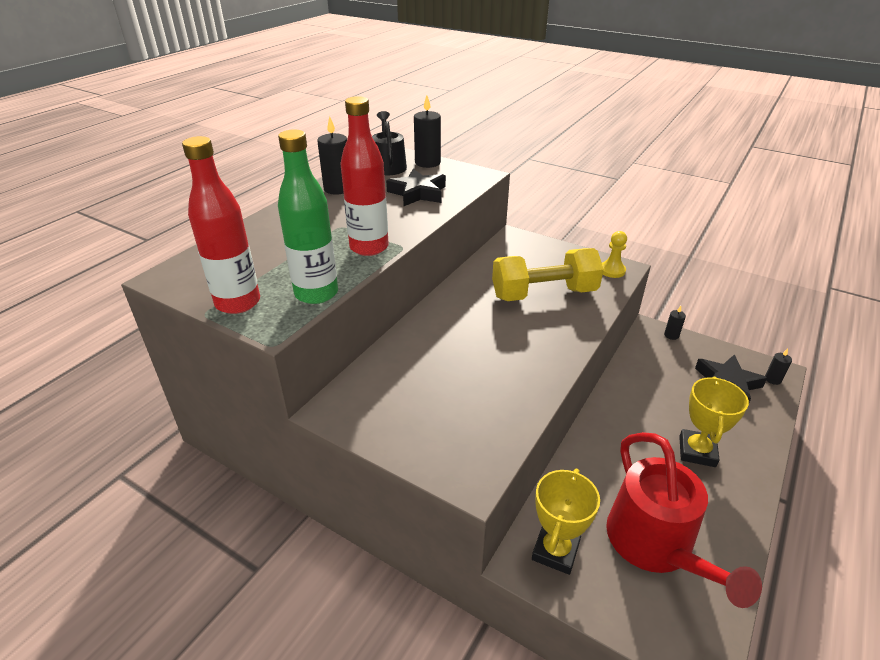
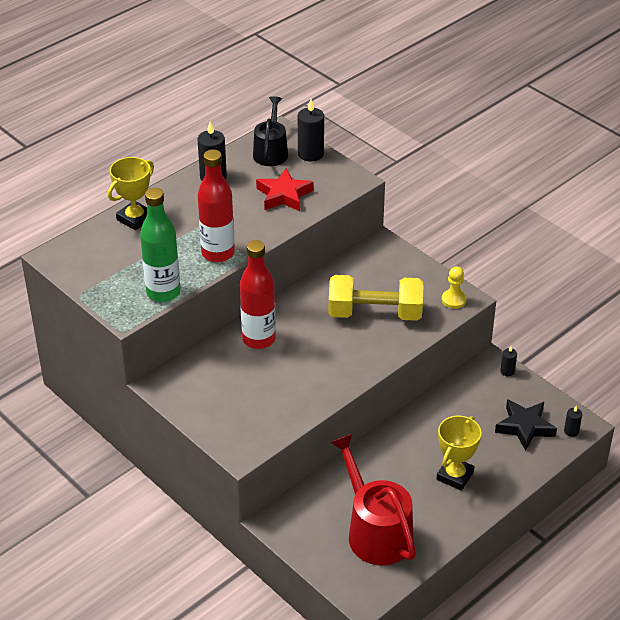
camera: 15 degrees right, 5 degrees up
red bottle [182,136,260,314] -> red bottle moved to [240,240,276,349]
black star [386,169,446,206] -> red star [256,168,313,211]
yellow trophy [532,468,600,575] -> yellow trophy moved to [108,157,154,230]
red watering can [606,432,762,608] -> red watering can turned 150 degrees clockwise [330,434,416,566]

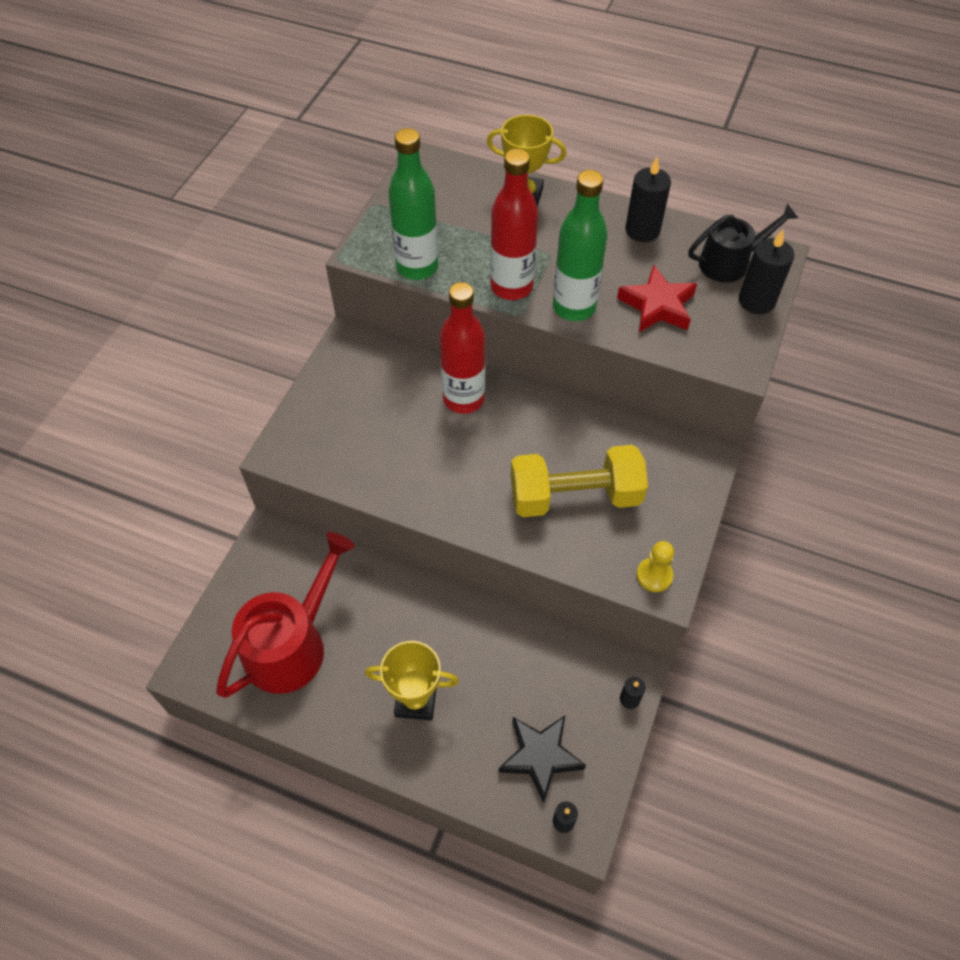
camera: 65 degrees right, 15 degrees up
yellow dumbbell [329,275,423,321] -> yellow dumbbell turned 75 degrees counterclockwise [511,445,648,517]
none -> green bottle [553,170,607,321]

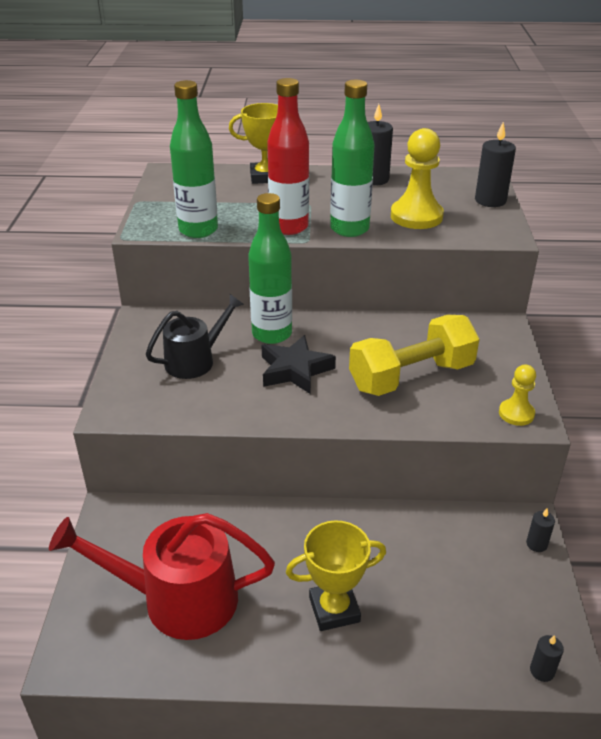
camera: 20 degrees left, 20 degrees down
red watering can [216,532,355,698] -> red watering can turned 105 degrees counterclockwise [49,513,275,640]
red bottle [440,282,485,414] -> green bottle [248,193,292,344]
black star [498,716,586,803] -> black star moved to [261,335,336,394]
red star [617,265,697,332] -> yellow pawn [391,128,444,229]
black watering can [688,203,798,283] -> black watering can moved to [146,294,244,379]

